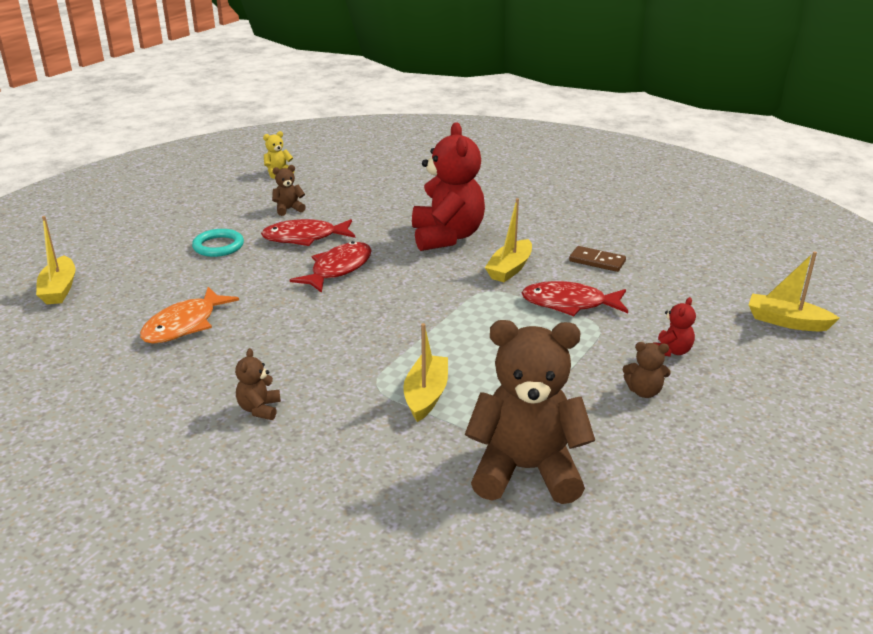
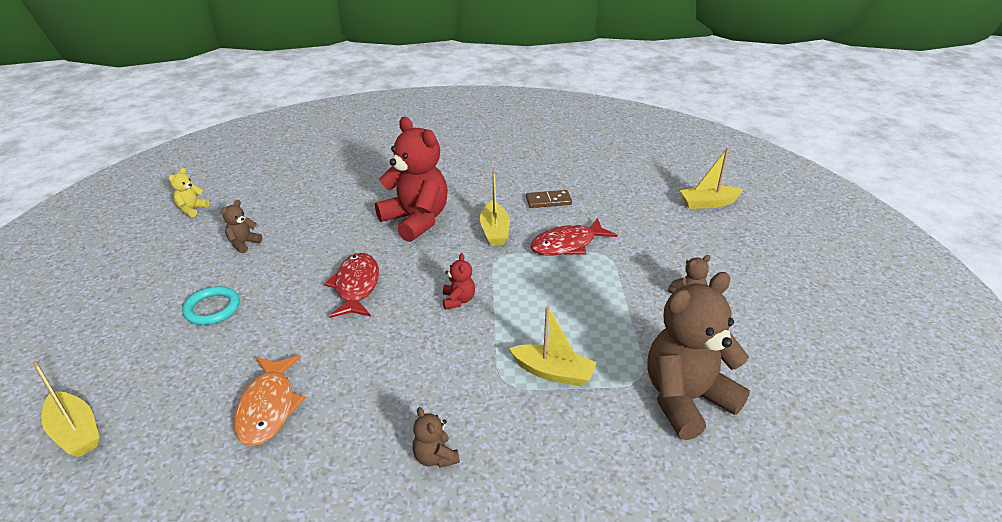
camera: 35 degrees left, 5 degrees up
red fish [261,219,355,246] -> none
yellow boat [403,323,448,422] -> yellow boat turned 135 degrees clockwise [509,306,597,386]
red teddy bear [653,297,696,357] -> red teddy bear moved to [443,253,475,310]

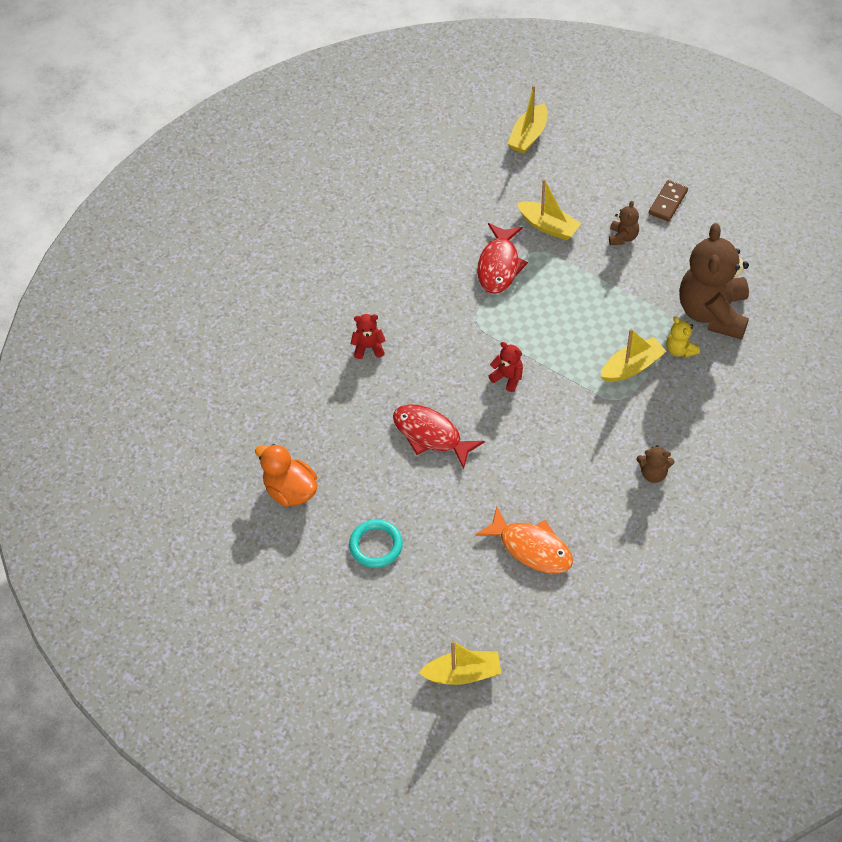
camera: 50 degrees left, 20 degrees up
yellow teddy bear [169,168,209,217] -> yellow teddy bear moved to [666,316,700,357]
brown teddy bear [221,200,262,253] -> orange duck [255,444,317,507]
red teddy bear [375,117,448,242] -> red teddy bear [350,314,386,359], size x0.43
yellow boat [480,170,510,246] -> yellow boat moved to [517,179,581,240]
brown domino [526,190,572,208] -> brown domino moved to [649,180,688,222]

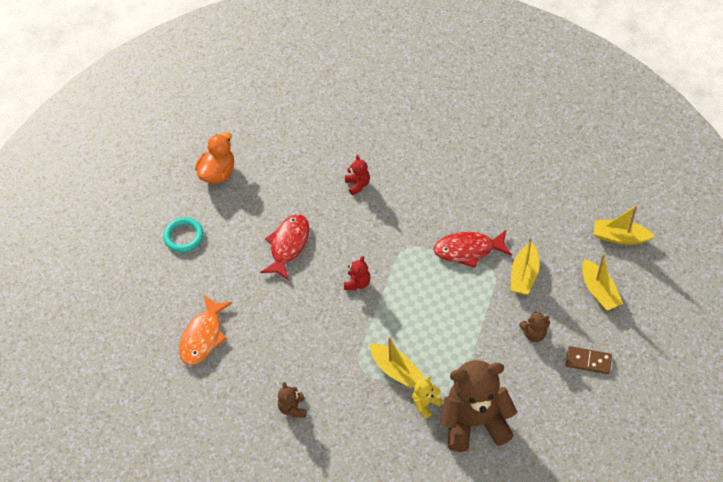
camera: 75 degrees right, 0 degrees up
yellow boat [419,640,502,685] -> yellow boat moved to [582,254,623,310]

